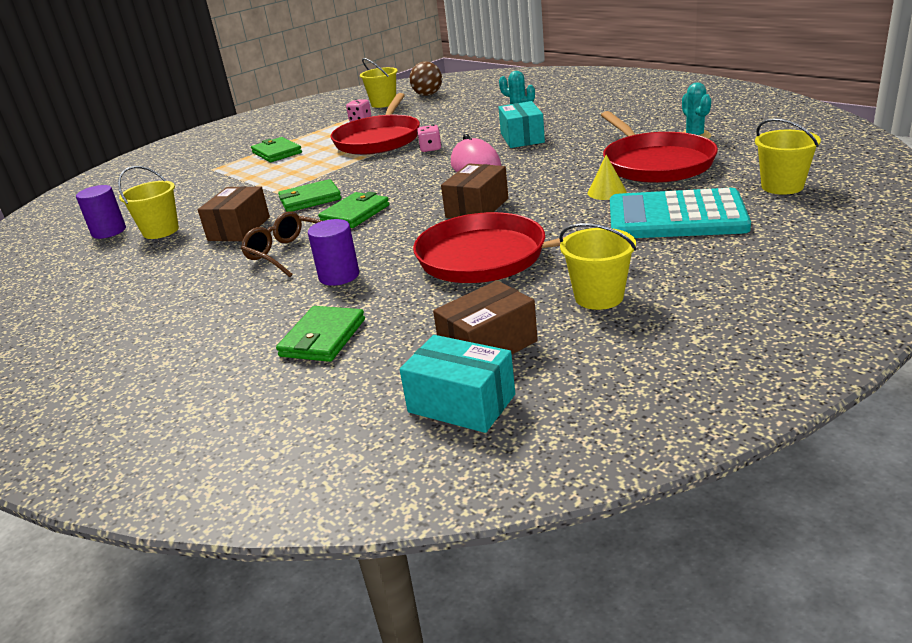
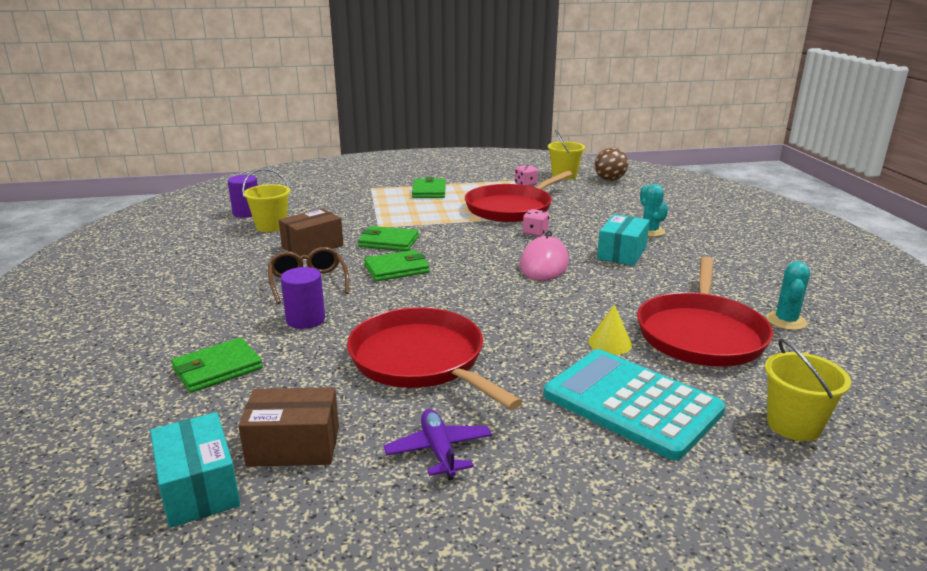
camera: 30 degrees right, 5 degrees down
brown box [441,163,508,218] -> none
yellow bucket [559,223,637,310] -> purple plane [384,409,492,480]

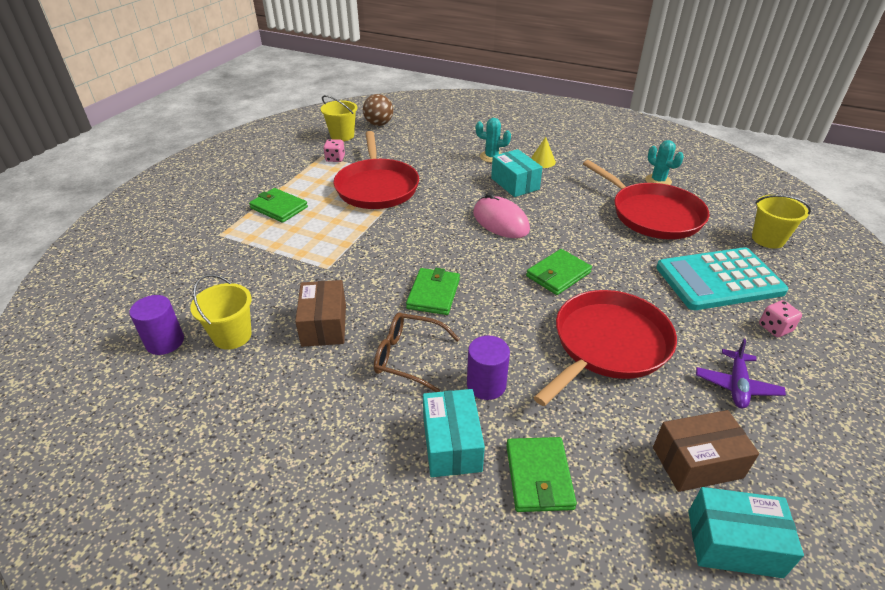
camera: 55 degrees left, 15 degrees up
brown box [238,387,339,467] -> brown box turned 45 degrees clockwise [653,410,759,492]
red pan [347,307,522,410] -> red pan turned 135 degrees clockwise [533,290,677,406]
green wallet [358,226,419,251] -> green wallet moved to [526,249,592,295]
purple plane [384,409,492,480] -> purple plane turned 90 degrees counterclockwise [696,339,786,409]
pink dice [523,209,549,236] -> pink dice moved to [759,300,802,337]
yellow cone [589,304,632,355] -> yellow cone moved to [531,137,556,168]
none -> turquoise box [423,389,485,477]

